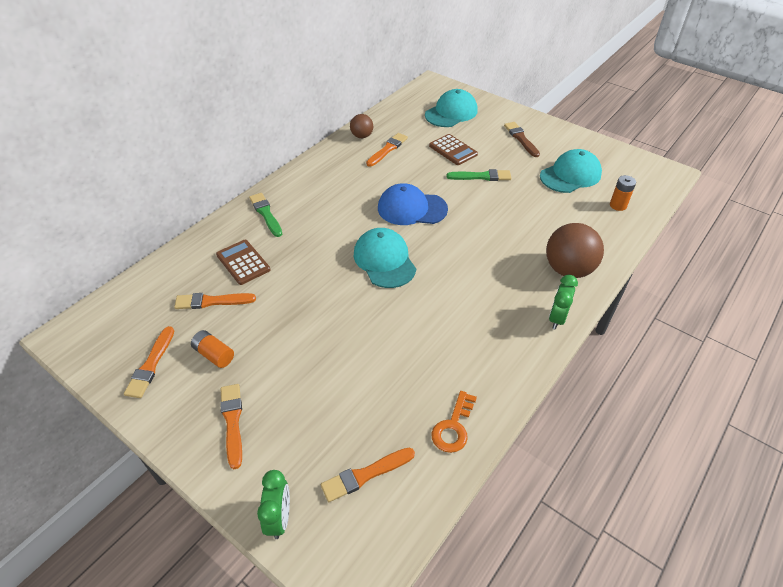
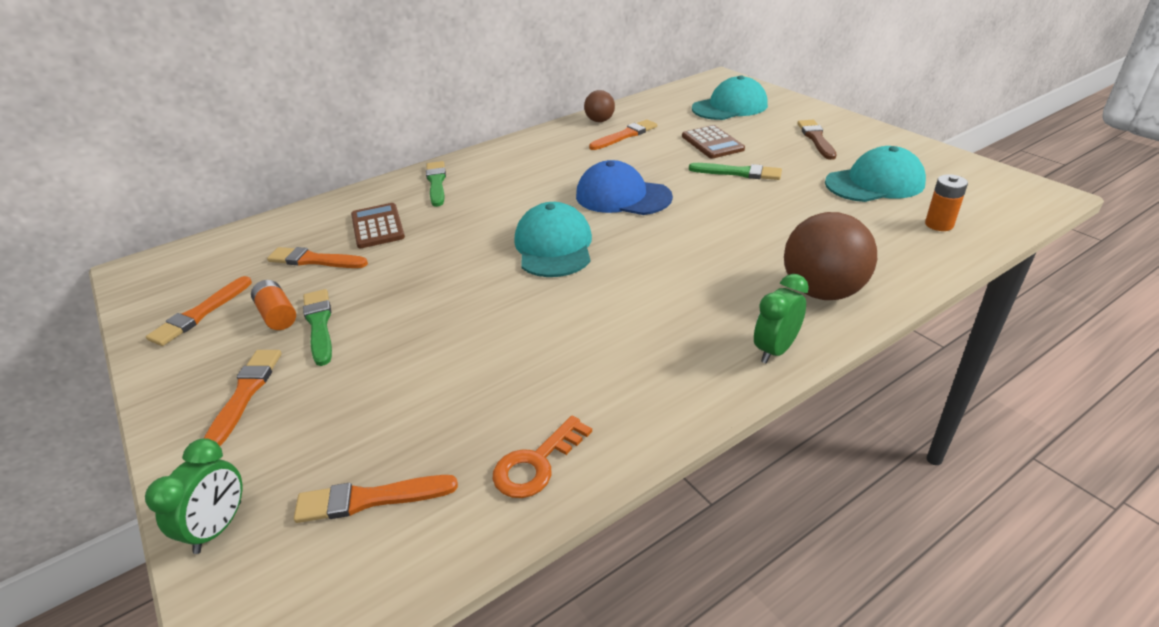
camera: 20 degrees right, 10 degrees down
none -> green brush [303,289,332,366]

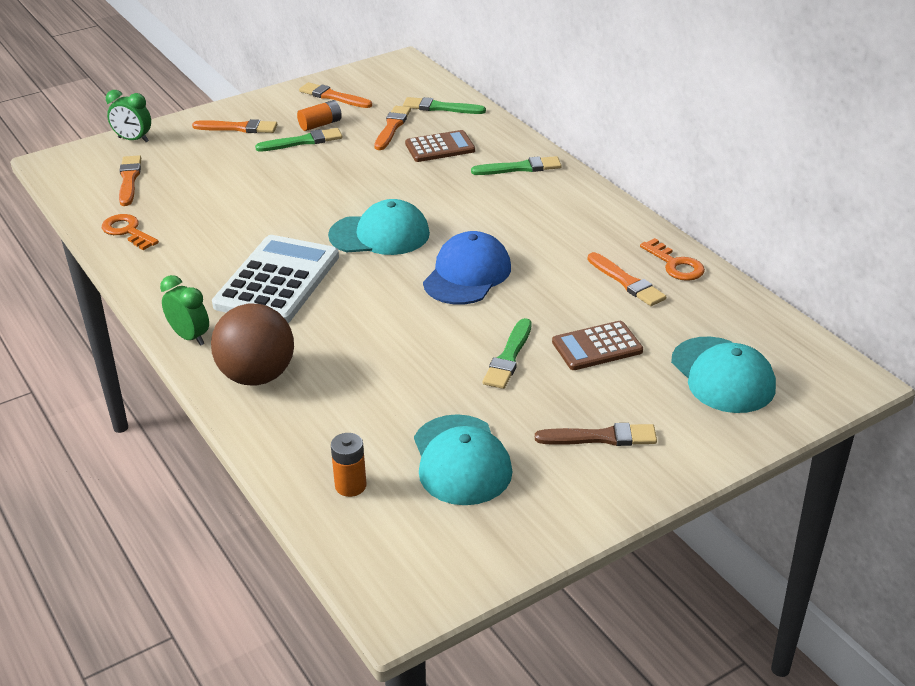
camera: 90 degrees right, 0 degrees up
brown ball [584,90,615,122] -> orange key [640,238,705,281]
none -> white calculator [212,235,339,323]
none -> green brush [403,97,486,114]

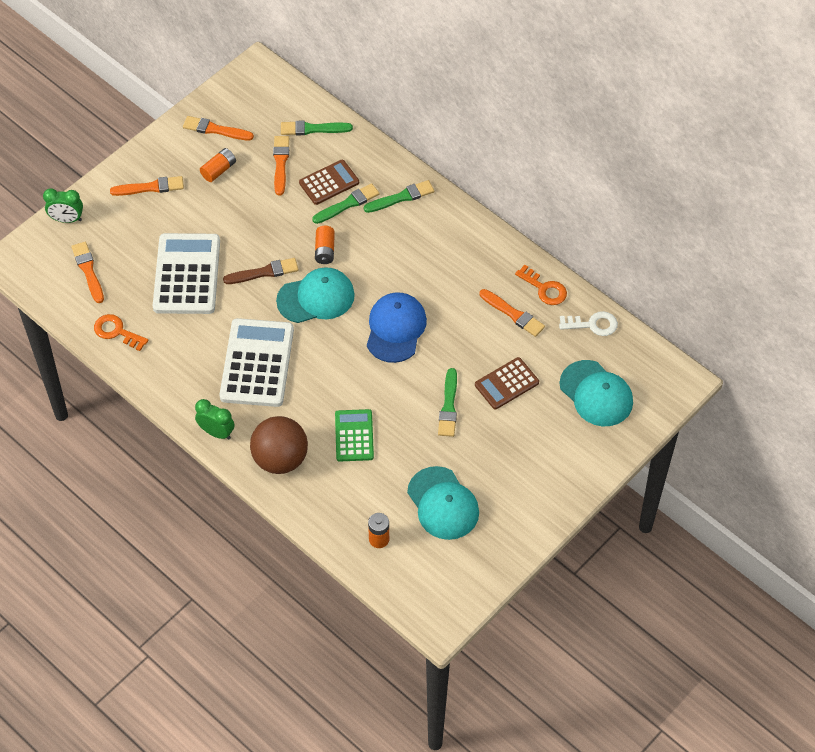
camera: 15 degrees left, 20 degrees up
green brush [255,128,342,152] -> green brush moved to [312,183,380,224]
brown brush [535,423,657,446] -> brown brush moved to [223,258,299,284]
none -> white calculator [153,233,220,314]
none -> orange battery [315,226,335,264]
none -> green calculator [335,409,374,461]
none -> white key [559,311,618,336]

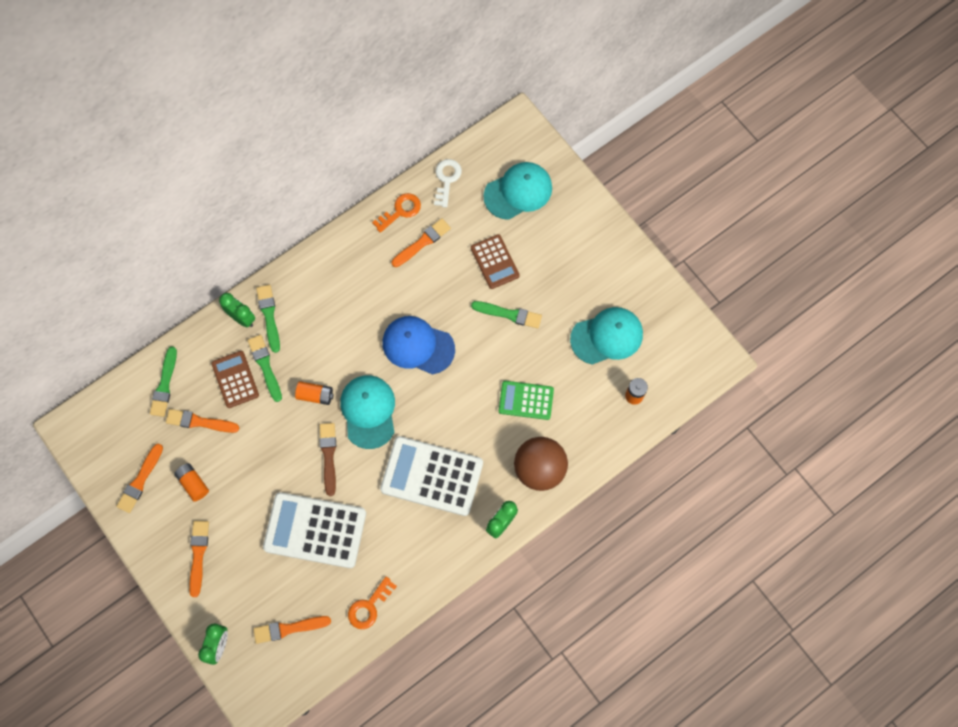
camera: 80 degrees left, 15 degrees up
none -> green clock [219,293,255,327]

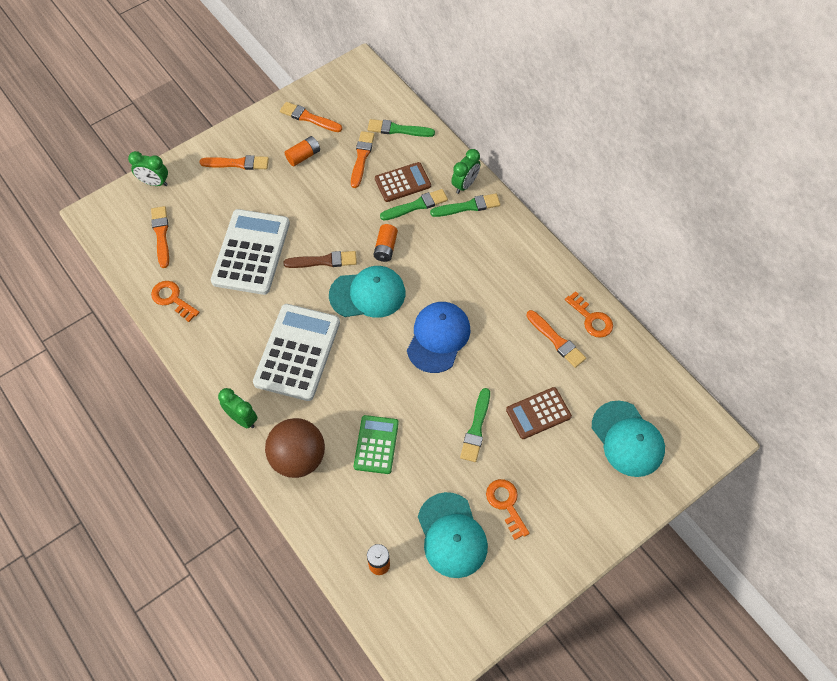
camera: 90 degrees right, 10 degrees down
white key [434,159,462,207] -> none
none -> orange key [486,479,530,540]

